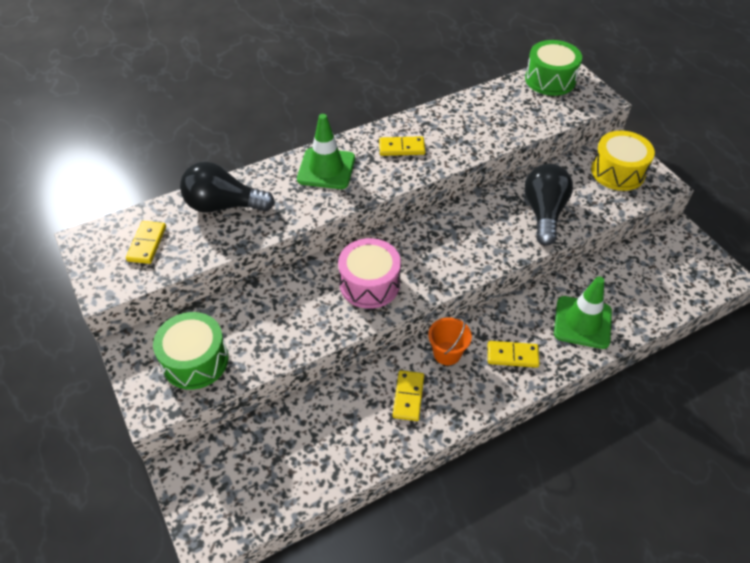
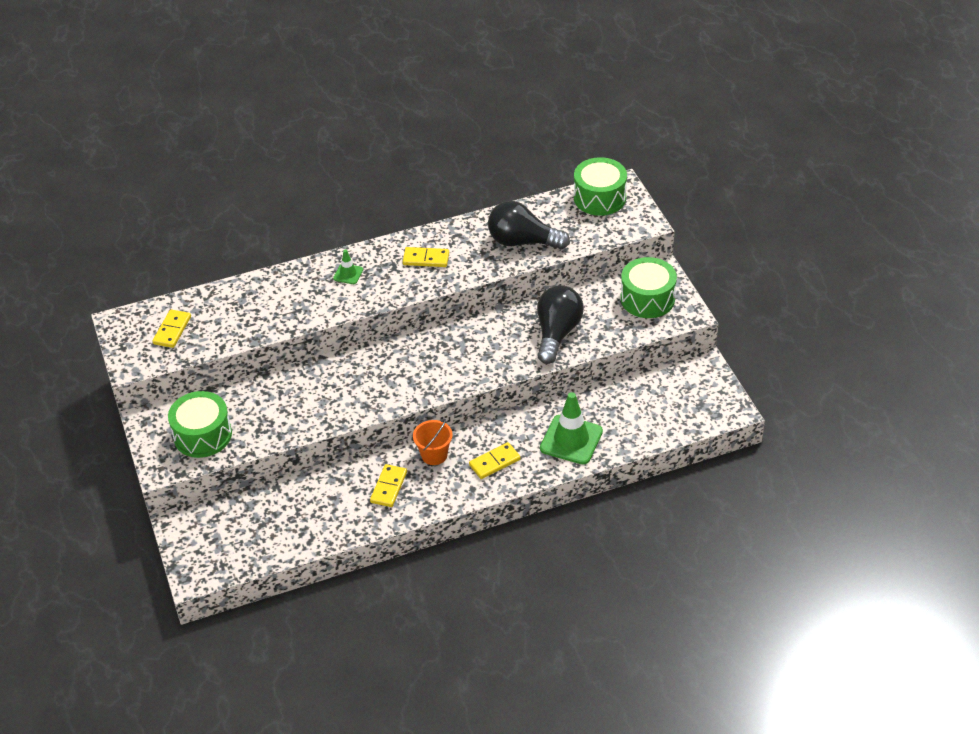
camera: 10 degrees right, 5 degrees down
black light bulb [180,162,275,213] -> black light bulb moved to [488,201,570,249]
green traffic cone [297,114,355,189] -> green traffic cone [333,250,363,284], size x0.50
pink drum [338,238,401,309] -> none
yellow domino [488,341,540,368] -> yellow domino turned 45 degrees counterclockwise [469,442,521,479]
yellow drum [591,131,655,191] -> green drum [621,257,677,318]

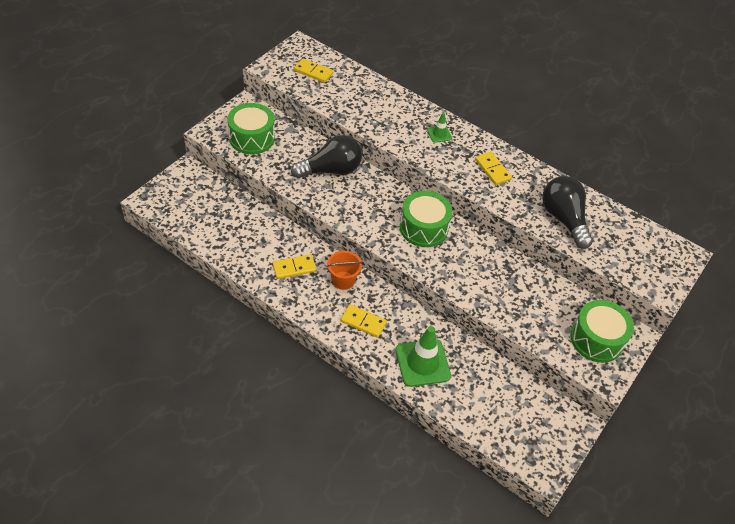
camera: 50 degrees right, 5 degrees up
yellow domino [152,309,191,348] -> yellow domino turned 45 degrees clockwise [294,58,333,83]
black light bulb [537,285,584,364] -> black light bulb moved to [291,135,362,178]
green drum [574,157,627,216] -> green drum moved to [400,191,453,247]

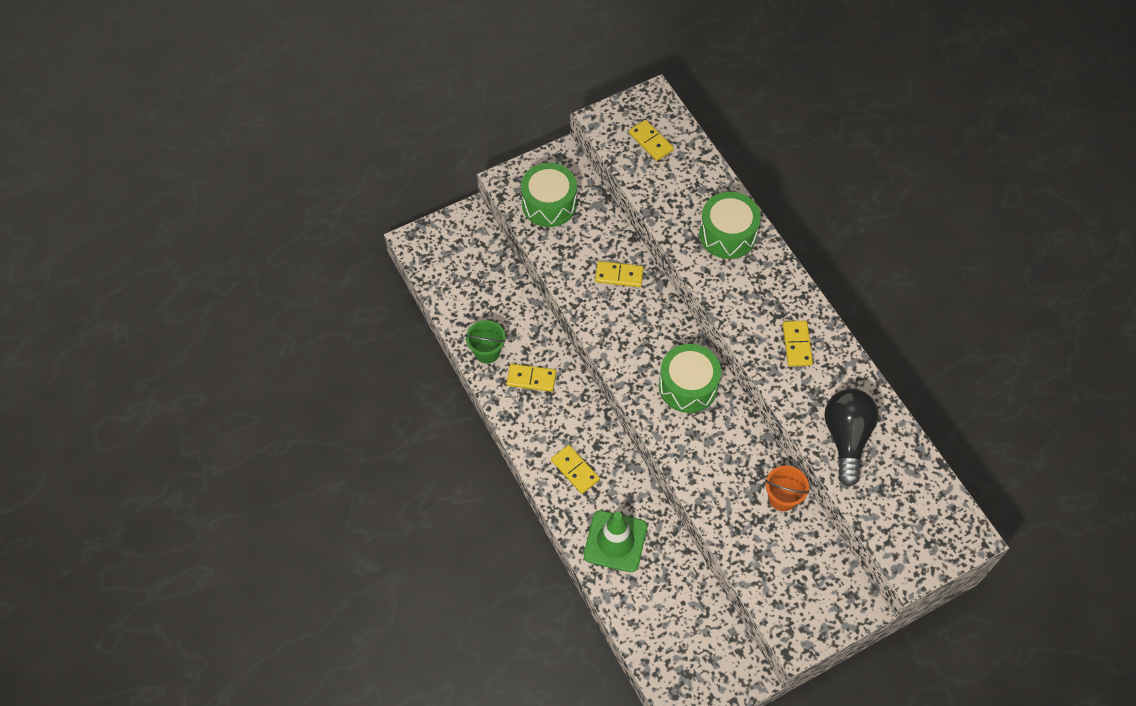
camera: 30 degrees right, 10 degrees up
black light bulb [291,135,362,178] -> yellow domino [595,261,644,287]
orange bucket [327,251,363,290] -> orange bucket moved to [765,466,809,511]
green traffic cone [427,113,452,143] -> none
green drum [570,300,634,363] -> green drum moved to [699,192,761,259]
none -> green bucket [465,320,506,364]

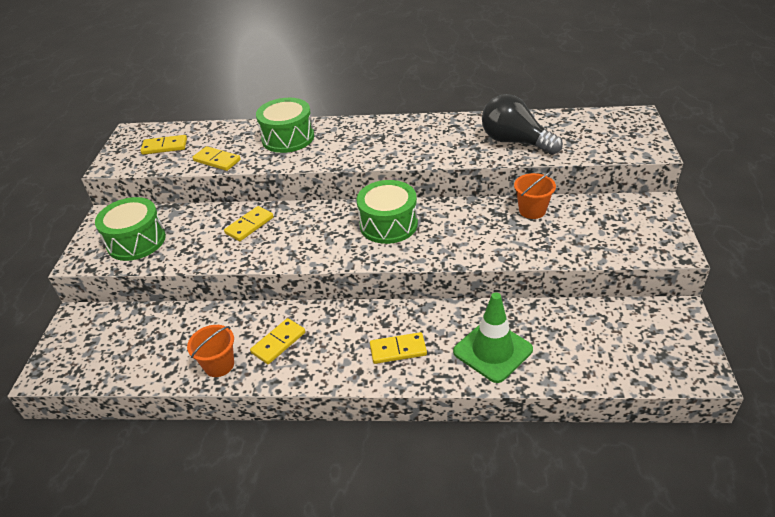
camera: 55 degrees left, 20 degrees down
green bucket [465,320,506,364] -> orange bucket [187,325,234,377]
yellow domino [783,321,813,366] -> yellow domino moved to [193,146,241,171]

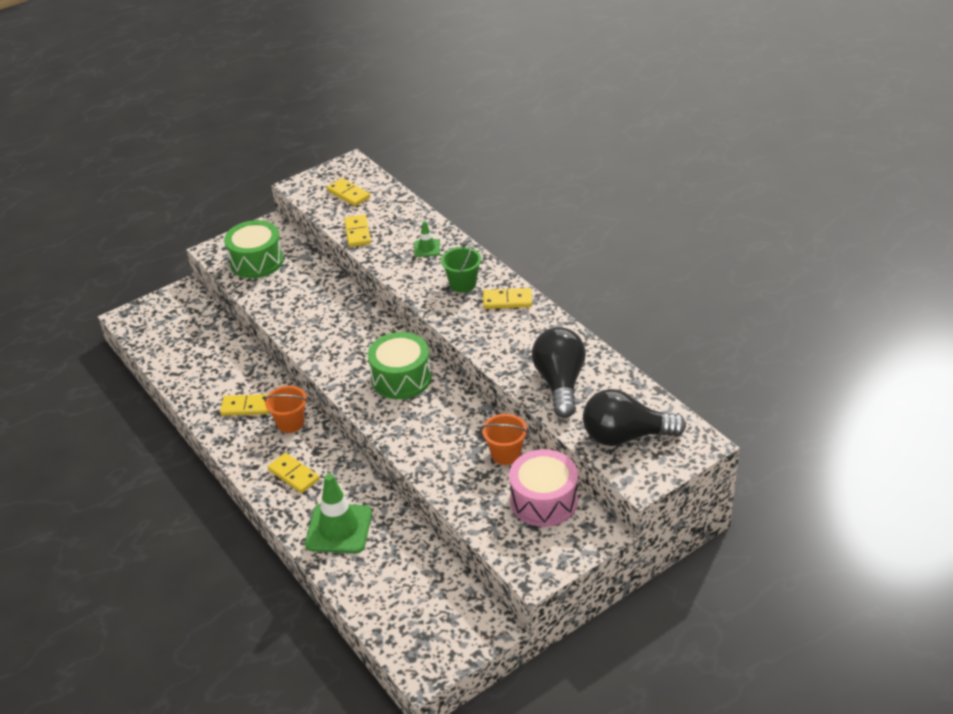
camera: 50 degrees right, 0 degrees up
orange bucket [187,325,234,377] -> orange bucket moved to [264,386,307,433]
yellow domino [224,206,274,241] -> yellow domino moved to [483,288,532,309]
green drum [256,98,314,153] -> green traffic cone [414,221,440,257]
none -> green bucket [441,240,481,293]
none -> pink drum [509,449,578,527]
none -> black light bulb [583,389,686,446]

